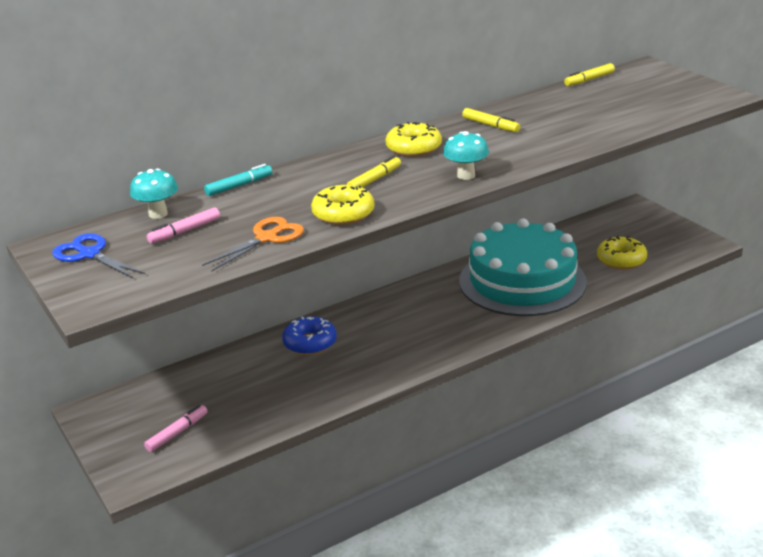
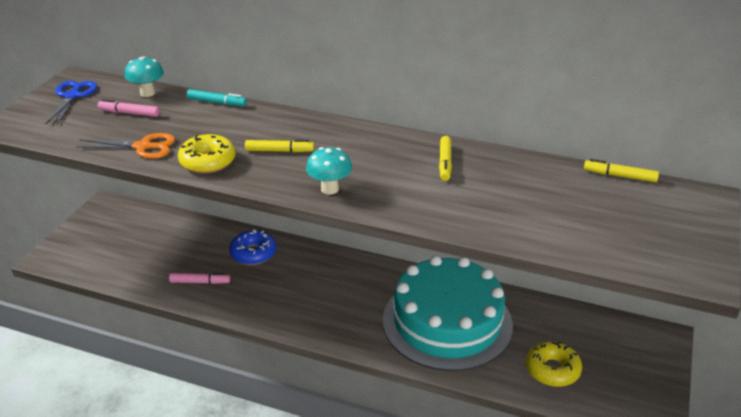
camera: 50 degrees right, 5 degrees up
pink marker [144,405,208,452] -> pink marker moved to [169,273,230,284]
yellow donut [385,122,442,157] -> none

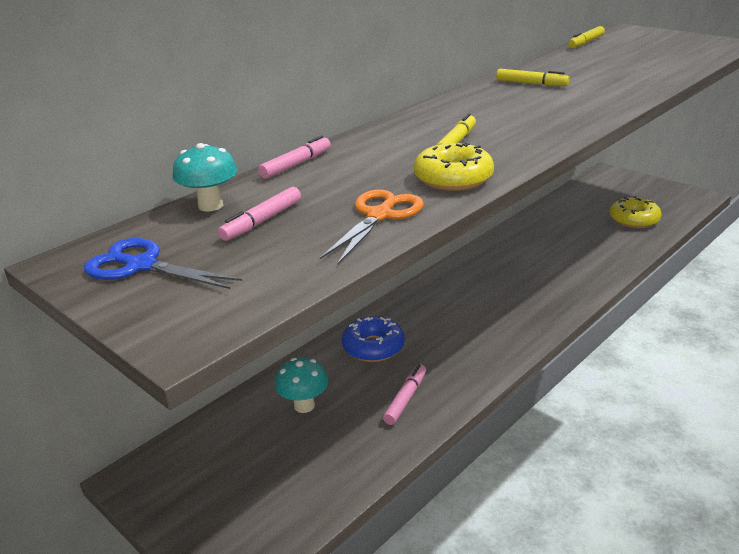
camera: 65 degrees left, 5 degrees down
turquoise marker [187,89,247,106] -> pink marker [258,136,331,179]
turquoise mushroom [306,147,352,195] -> turquoise mushroom moved to [275,358,328,413]
turquoise cake [383,255,513,371] -> none

